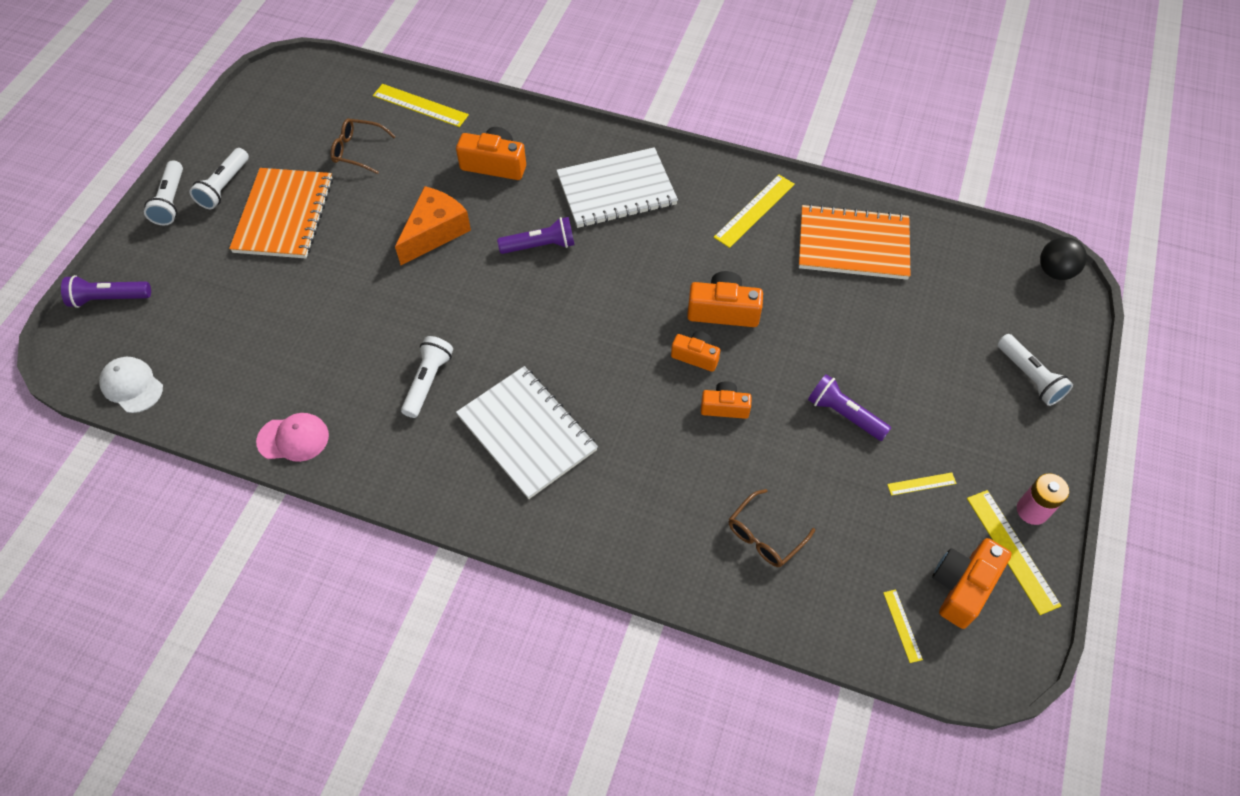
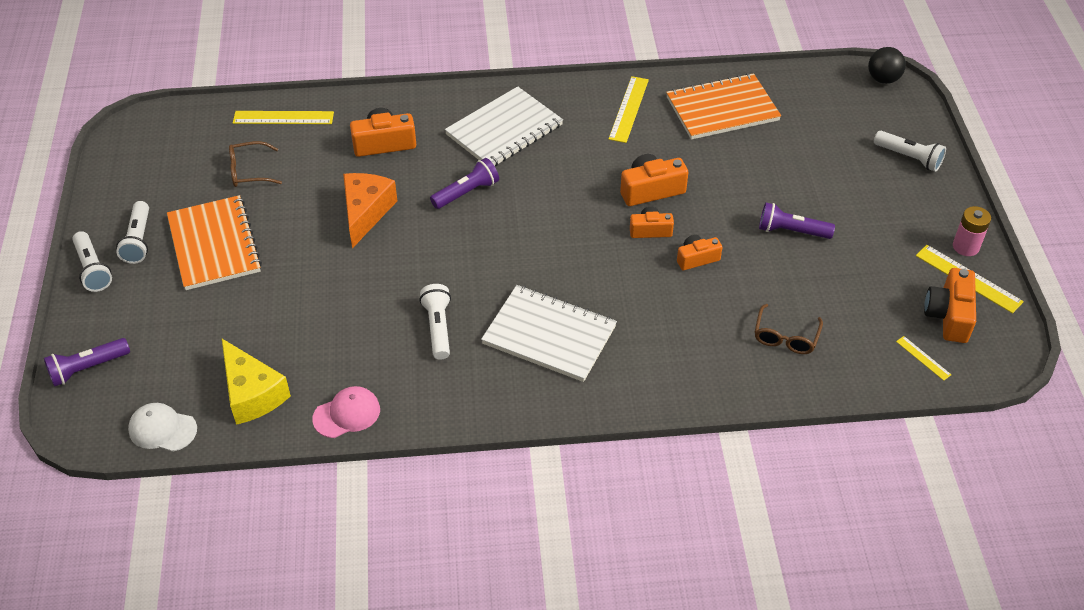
camera: 25 degrees left, 10 degrees down
yellow ruler [887,473,957,496] -> none
none -> yellow cheese [222,339,291,425]

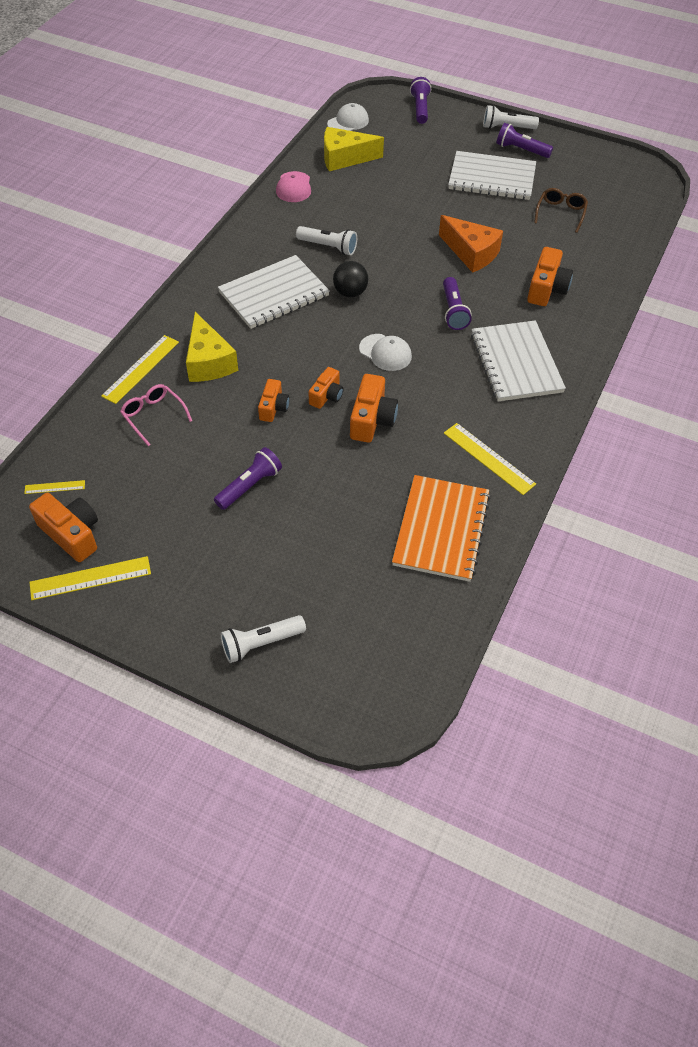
camera: 120 degrees right, 5 degrees up
white flashlight [116,201,149,264] -> purple flashlight [497,123,553,158]
orange notebook [167,195,262,290] -> white notebook [448,151,536,200]
yellow ruler [233,111,334,124] -> yellow ruler moved to [101,335,179,404]
brown glasses [755,304,823,354] -> pink glasses [120,384,192,446]
black ball [868,47,906,84] -> black ball moved to [333,261,368,297]
pink battery [953,206,991,256] -> none
none -> yellow cheese [186,312,238,382]
none -> white cap [359,334,412,371]

